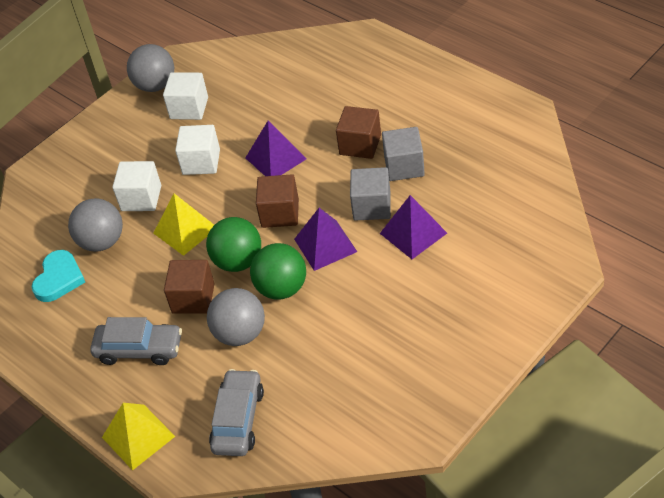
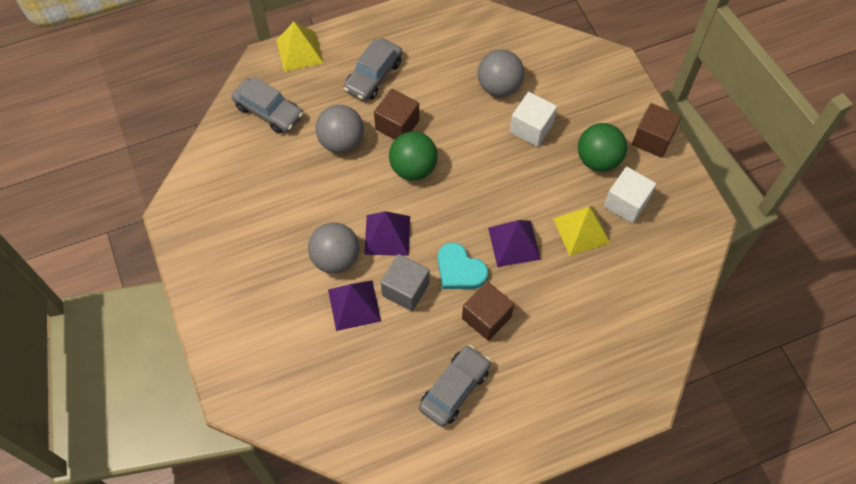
camera: 110 degrees right, 15 degrees up
turquoise heart [32,250,85,302] -> turquoise heart moved to [438,242,488,289]
grey ball [127,44,174,92] -> grey ball moved to [308,222,359,274]
yellow pyramid [153,193,214,256] -> yellow pyramid moved to [553,206,610,256]
white cube [175,125,220,175] -> none
green ball [250,243,306,300] -> green ball moved to [578,123,627,172]
brown cube [256,174,299,228] -> brown cube moved to [632,103,681,157]
grey cube [382,127,425,181] -> none
none -> grey car [419,345,491,427]

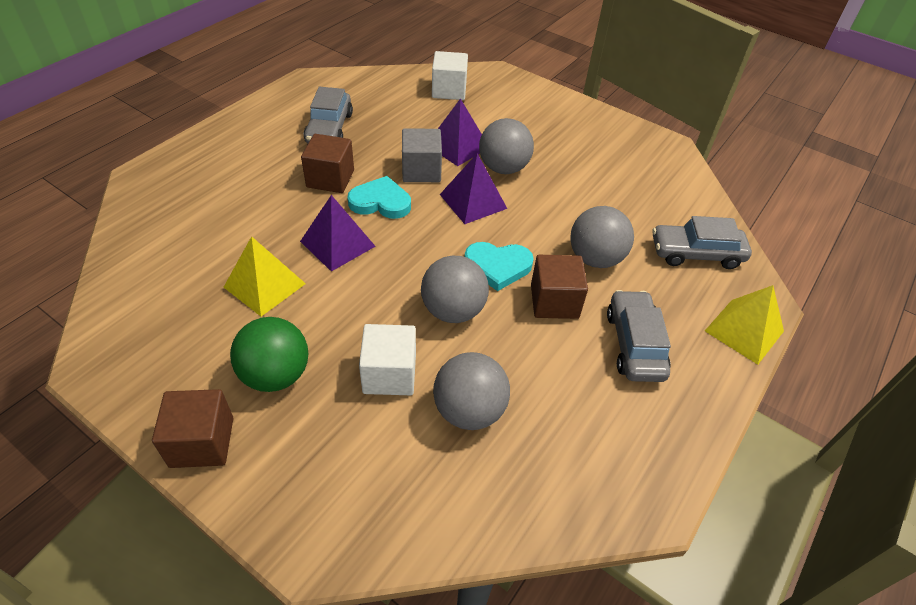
camera: 145 degrees right, 15 degrees down
green ball [389,132,438,180] -> turquoise heart [465,242,534,291]
white cube [604,167,656,223] -> white cube moved to [432,51,468,100]
none -> grey ball [421,256,489,323]

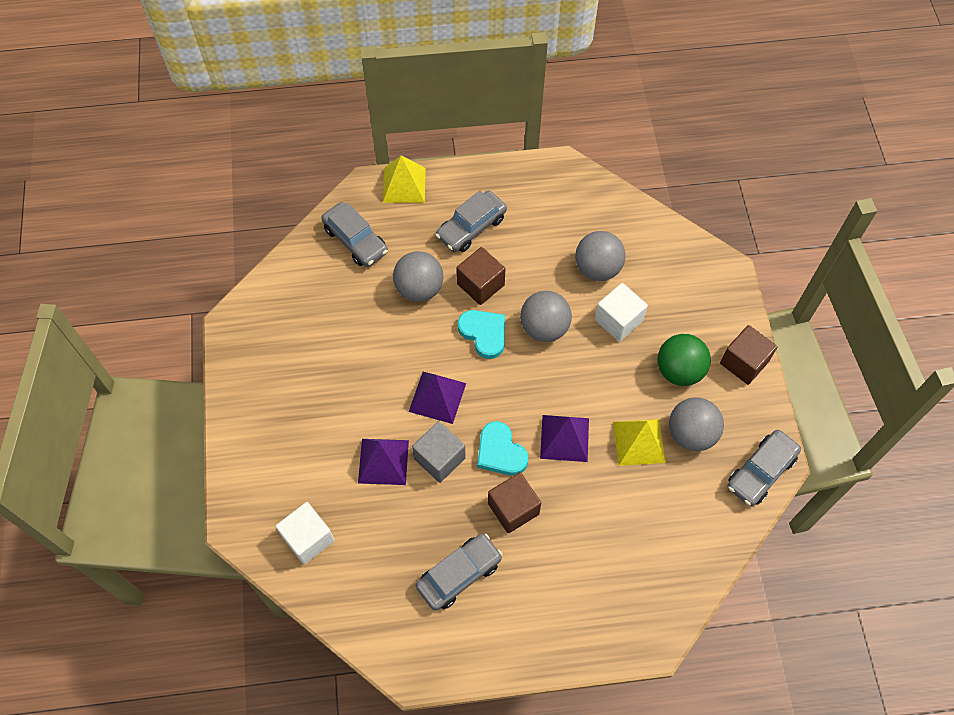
camera: 130 degrees left, 15 degrees up
grey ball [479,118,534,174] -> grey ball moved to [669,397,724,451]
none -> grey car [727,430,801,506]

